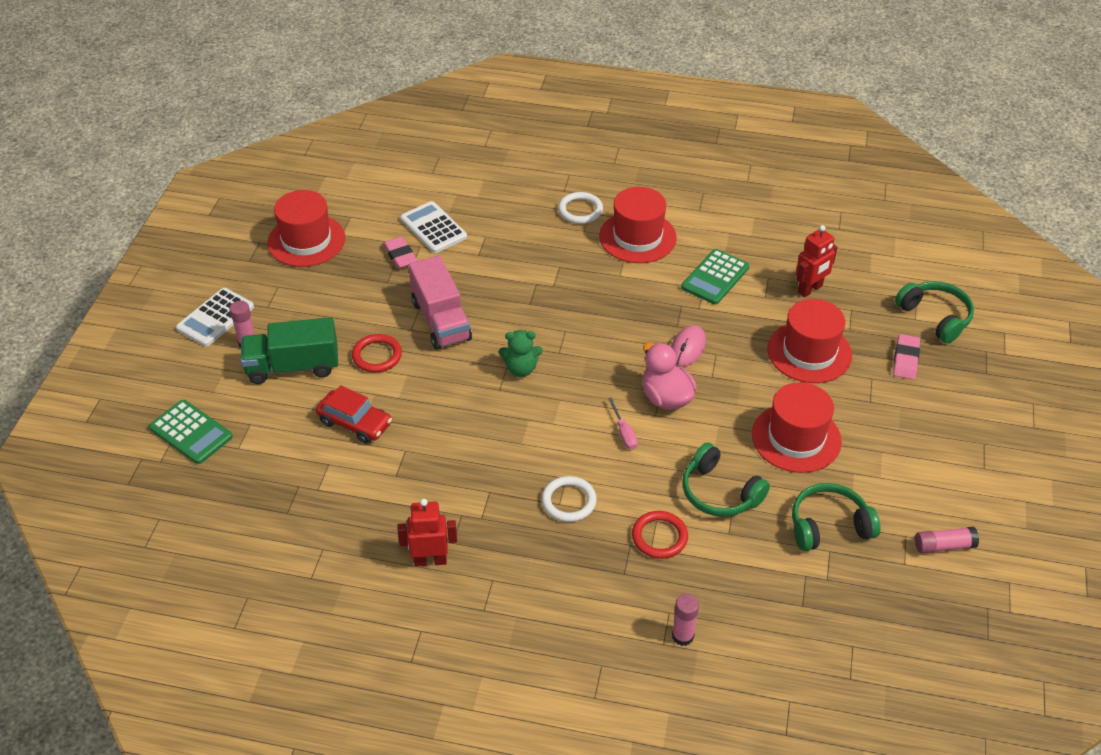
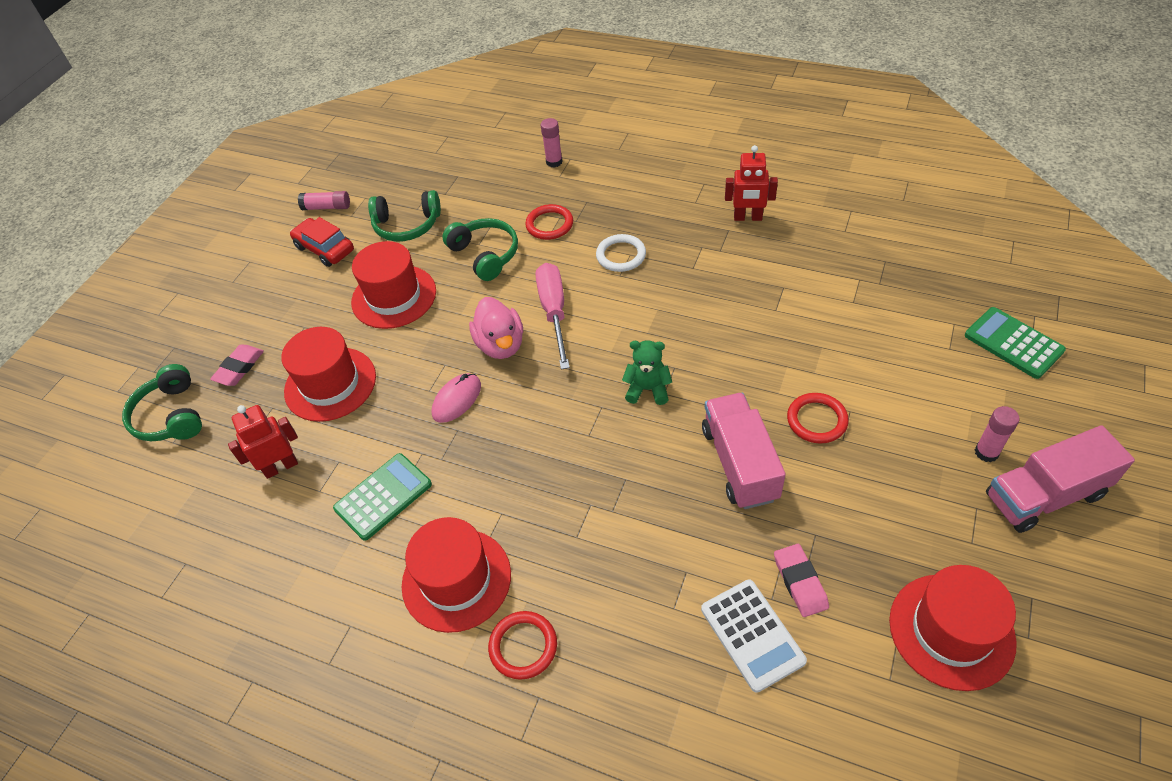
camera: 165 degrees left, 5 degrees up
white calculator [176,288,254,347] -> pink truck [986,425,1135,533]
green truck [241,317,338,384] -> none
red car [316,385,392,444] -> red car moved to [290,217,354,267]
white ring [558,192,603,224] -> red ring [488,611,557,680]
pink screwdriver [608,397,638,450] -> pink screwdriver [536,263,570,370], size x1.97

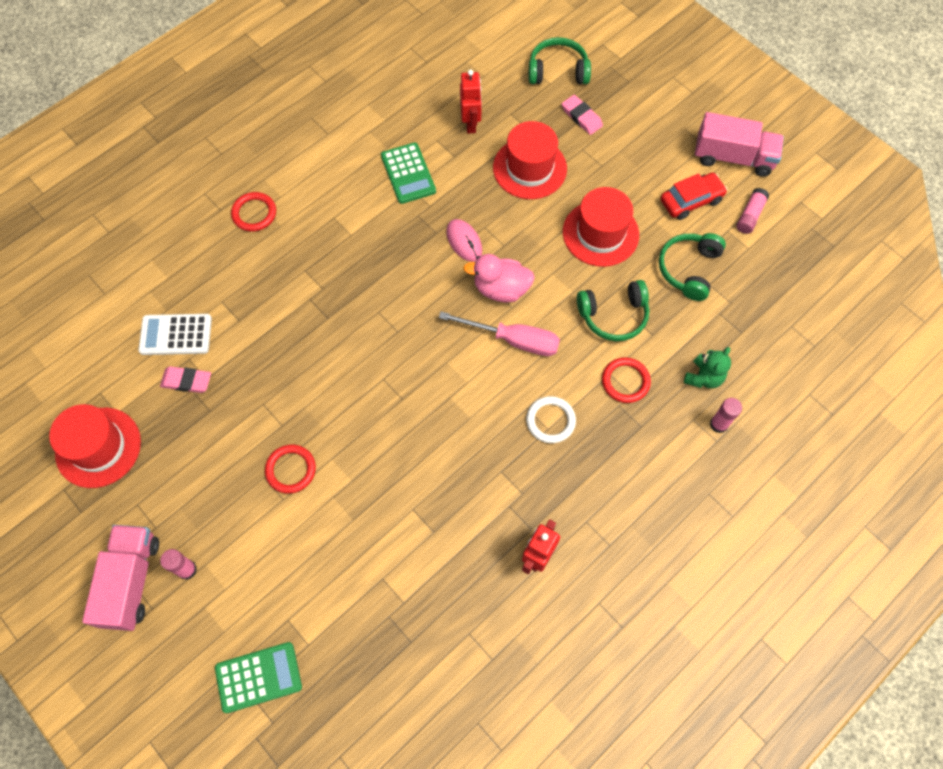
camera: 110 degrees right, 15 degrees up
red hat [402,517,511,633] -> none
green teddy bear [622,340,672,405] -> green teddy bear moved to [684,347,731,388]
pink truck [702,393,786,509] -> pink truck moved to [695,112,784,177]

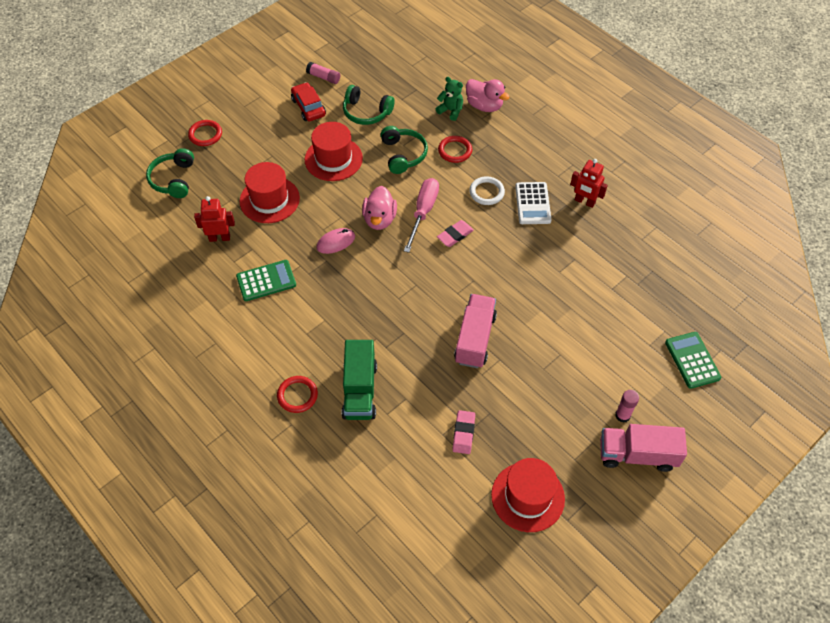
camera: 90 degrees left, 10 degrees down
white calculator [138,314,212,355] -> white calculator moved to [515,182,552,224]
red ring [265,445,316,493] -> red ring moved to [188,120,222,146]
pink eraser [562,95,603,135] -> pink eraser moved to [437,220,474,247]
pink truck [695,112,784,177] -> pink truck moved to [454,294,497,368]
pink glue stick [710,398,742,433] -> pink duck [466,79,510,112]
none -> green truck [342,340,377,420]

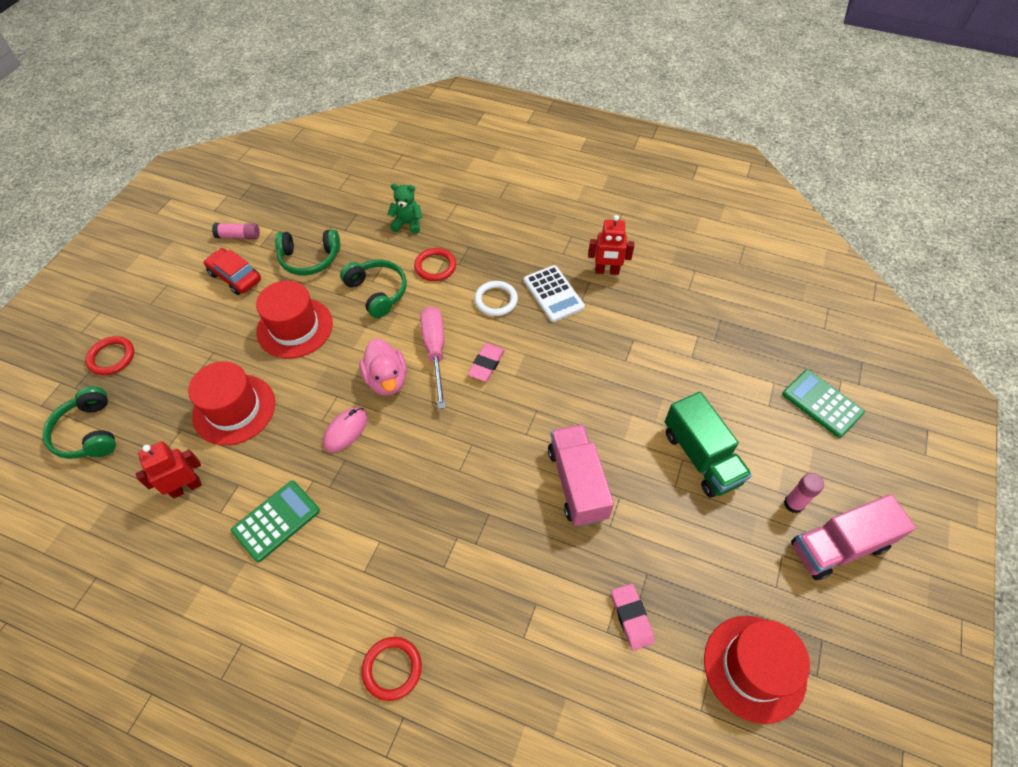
camera: 25 degrees left, 0 degrees up
green truck [342,340,377,420] -> green truck moved to [665,392,752,498]
pink duck [466,79,510,112] -> none

